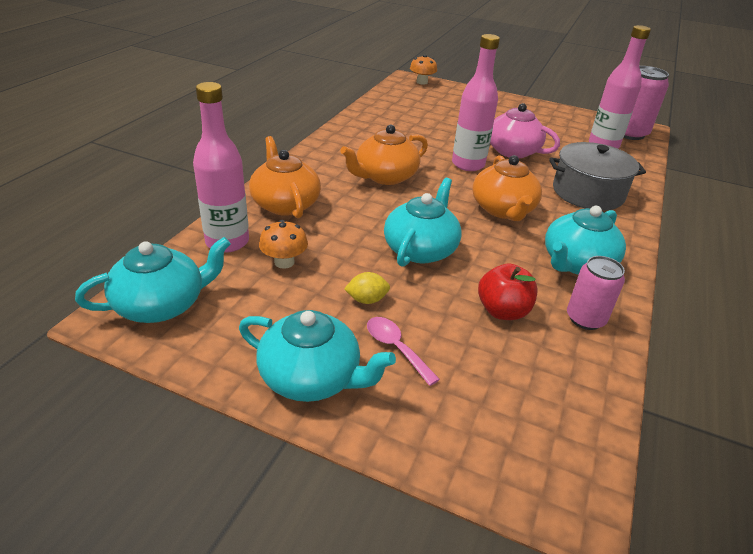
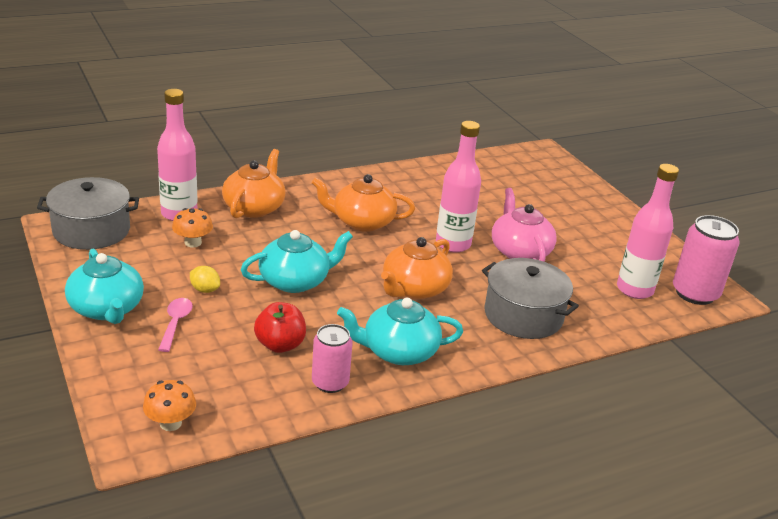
camera: 40 degrees right, 5 degrees down
turquoise teapot [75,237,231,323] -> grey pot [37,177,139,250]
orange mushroom [410,55,437,85] -> orange mushroom moved to [143,380,196,431]

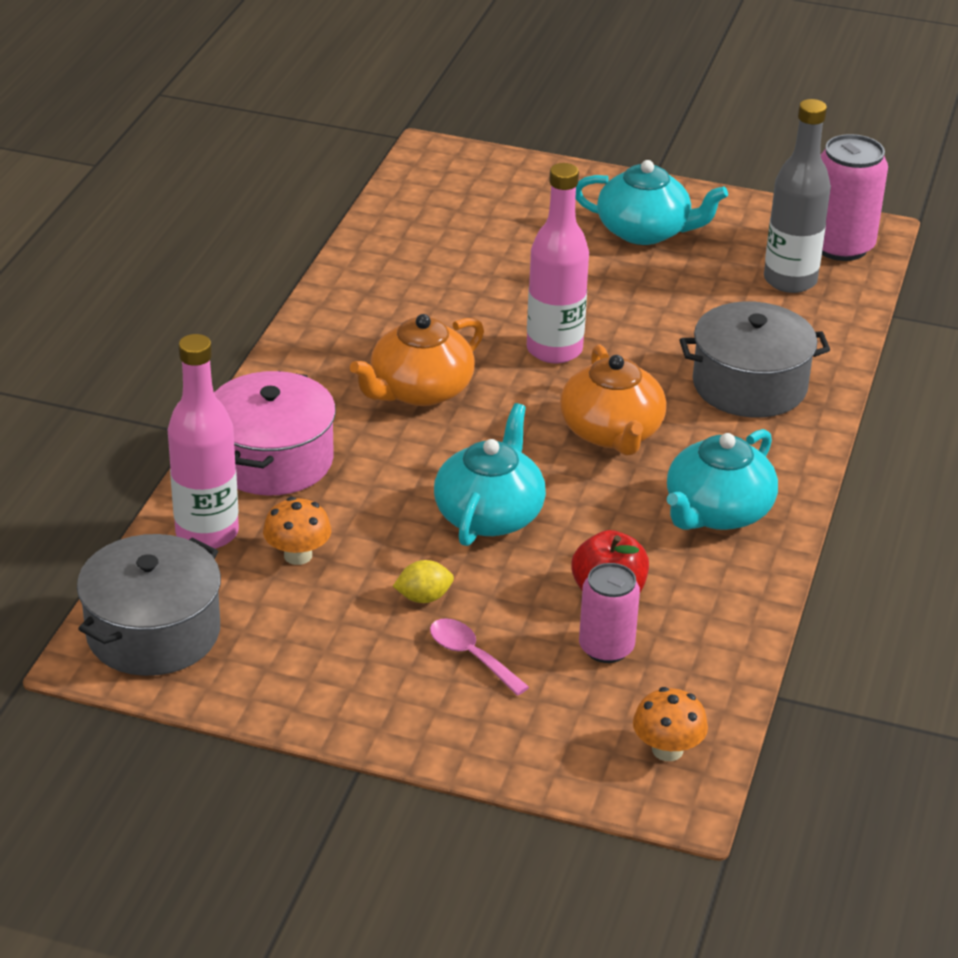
camera: 45 degrees left, 5 degrees up
turquoise teapot [65,249,144,324] -> turquoise teapot moved to [576,160,728,245]
orange teapot [222,149,286,218] -> pink pot [214,371,336,496]
pink can [312,324,352,393] -> pink can moved to [579,563,640,663]
pink teapot [492,188,557,262] -> none
pink bottle [617,164,679,299] -> grey bottle [764,99,831,293]

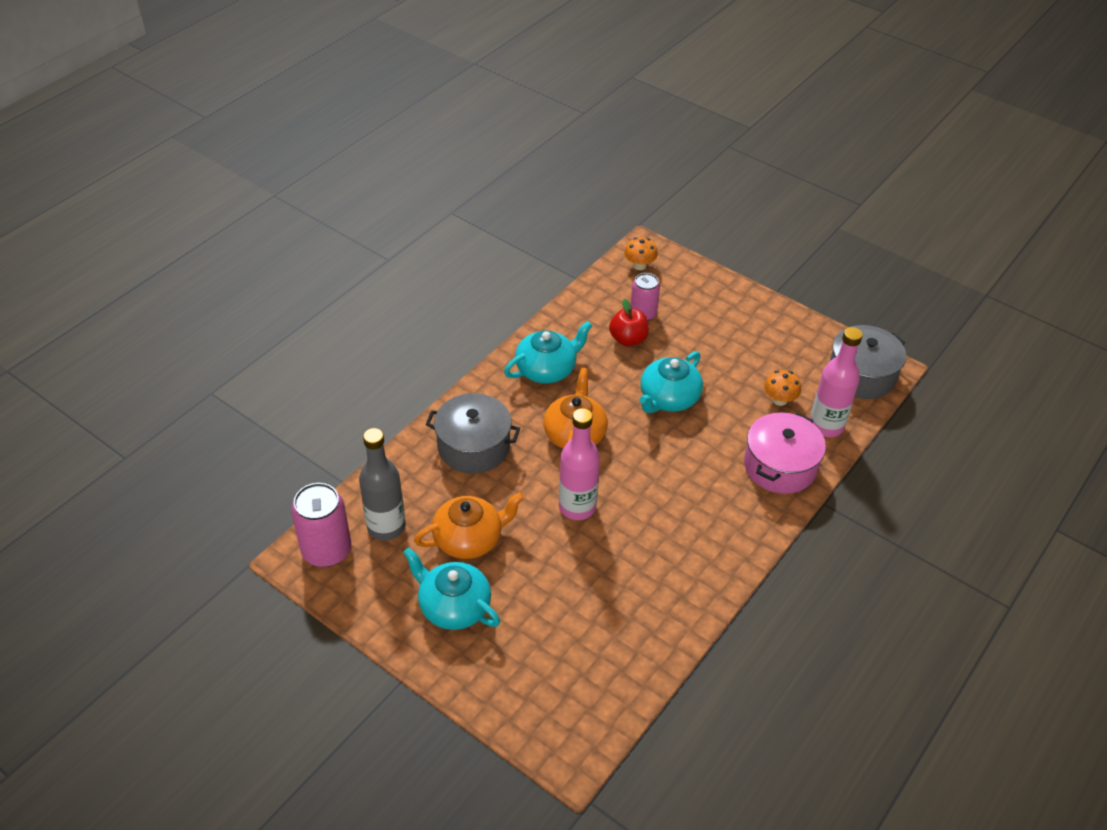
camera: 160 degrees left, 10 degrees up
orange teapot [350,314,484,406] -> orange teapot moved to [414,492,524,559]
yellow lemon [393,560,454,603] -> none
pink spoon [430,618,529,696] -> none

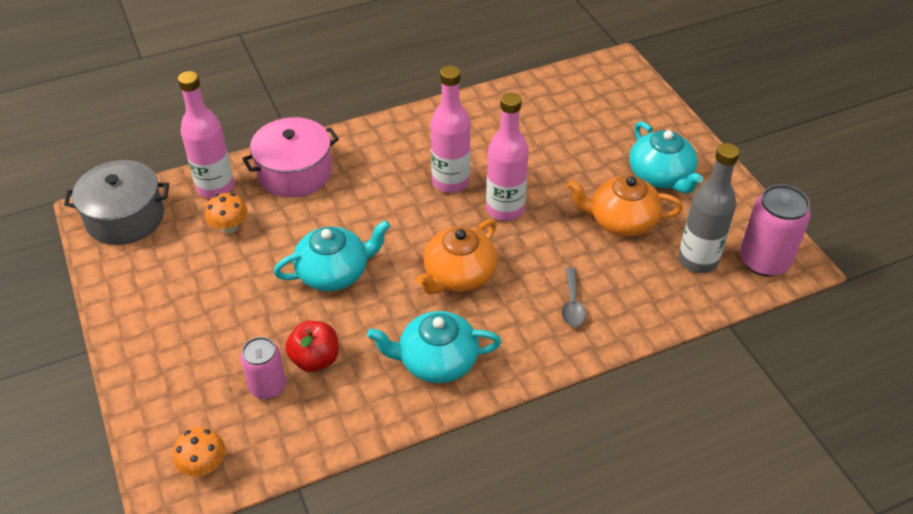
camera: 150 degrees left, 0 degrees up
grey pot [426,393,520,473] -> grey spoon [562,267,586,327]
none -> pink bottle [431,66,471,193]

